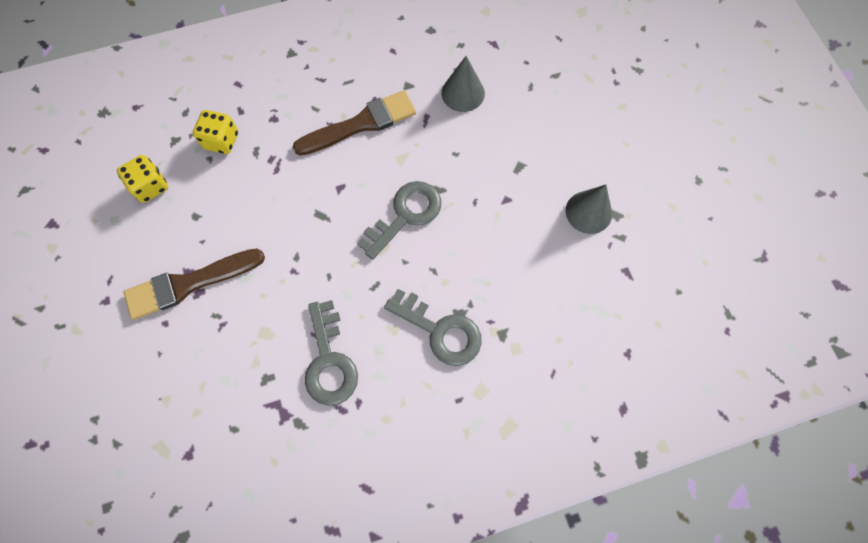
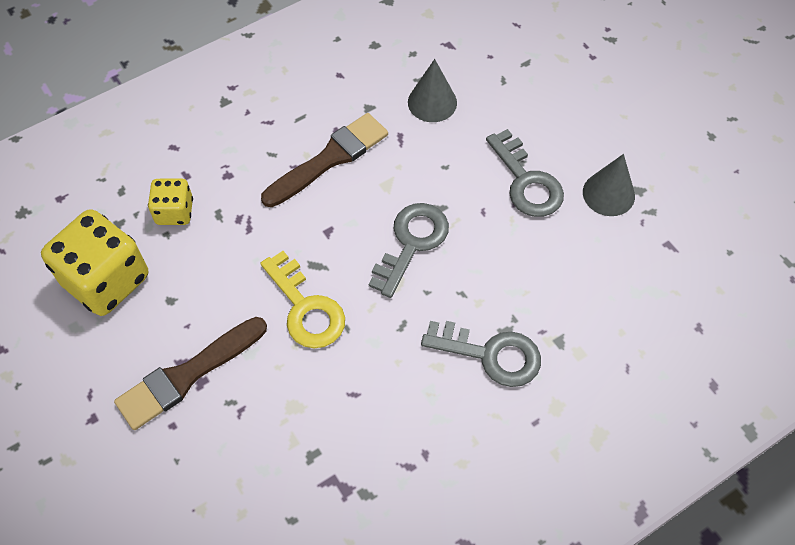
camera: 15 degrees left, 10 degrees down
yellow dice [117,155,168,203] -> yellow dice [41,209,148,316], size x1.84
grey key [305,300,358,406] -> grey key moved to [486,129,564,217]
none -> yellow key [260,251,345,348]

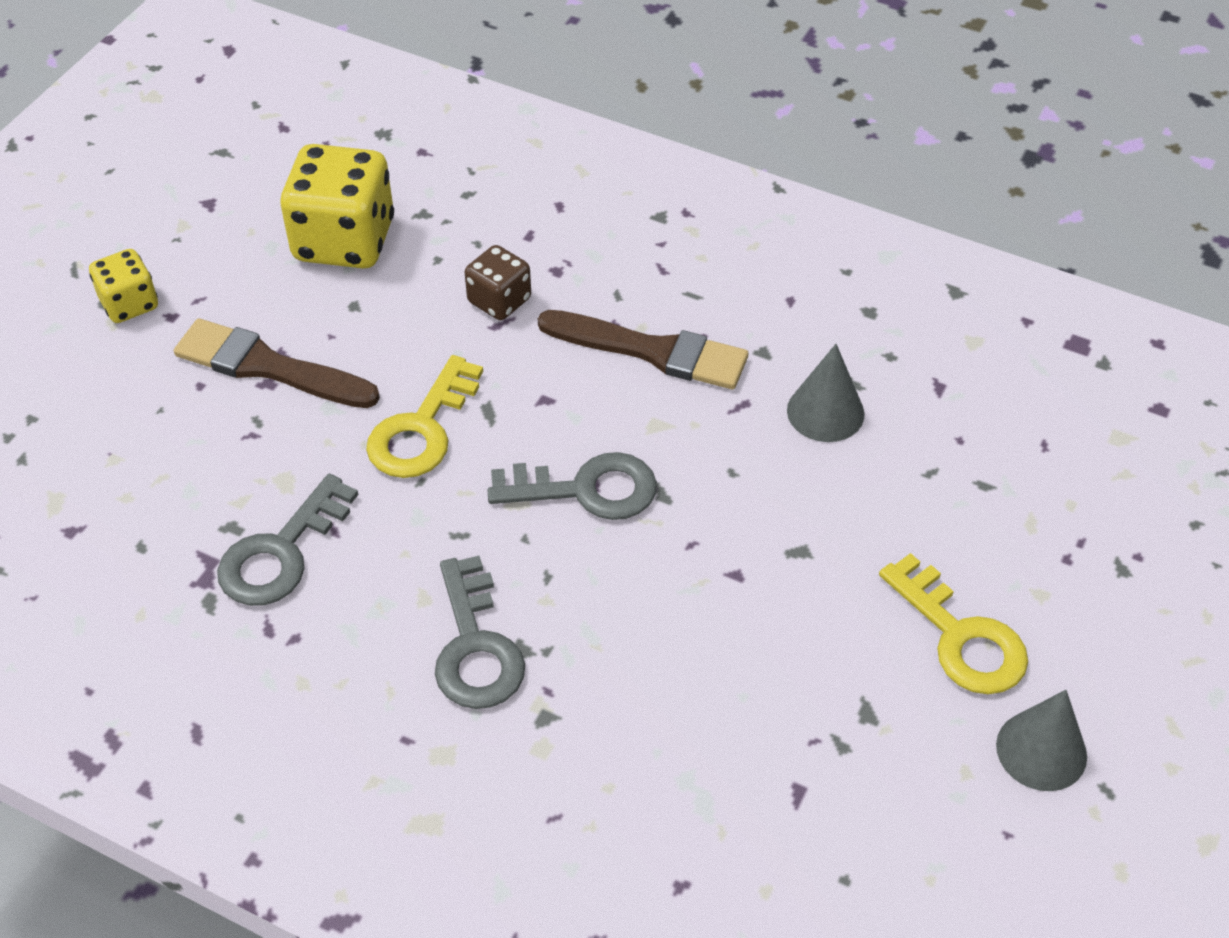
camera: 60 degrees right, 10 degrees down
yellow dice [148,178,193,225] -> yellow dice moved to [89,249,158,323]
grey key [486,129,564,217] -> grey key moved to [217,474,358,606]
grey cone [583,154,635,216] -> grey cone moved to [996,690,1087,791]
none -> brown dice [465,245,531,320]
none -> yellow key [879,553,1028,694]

